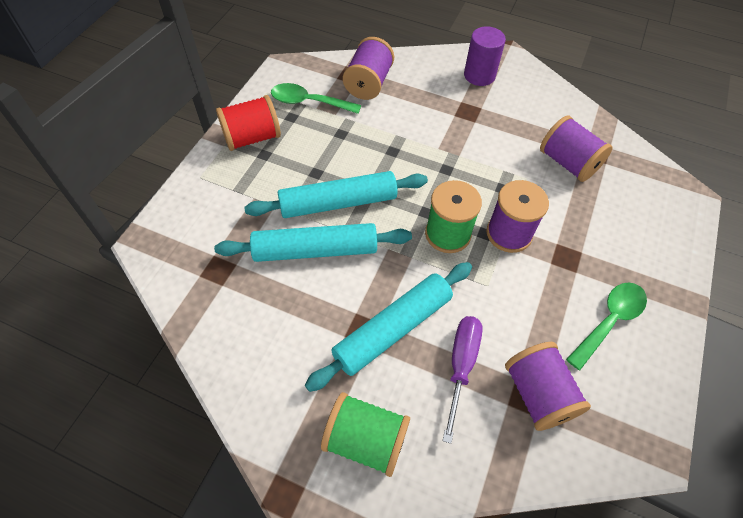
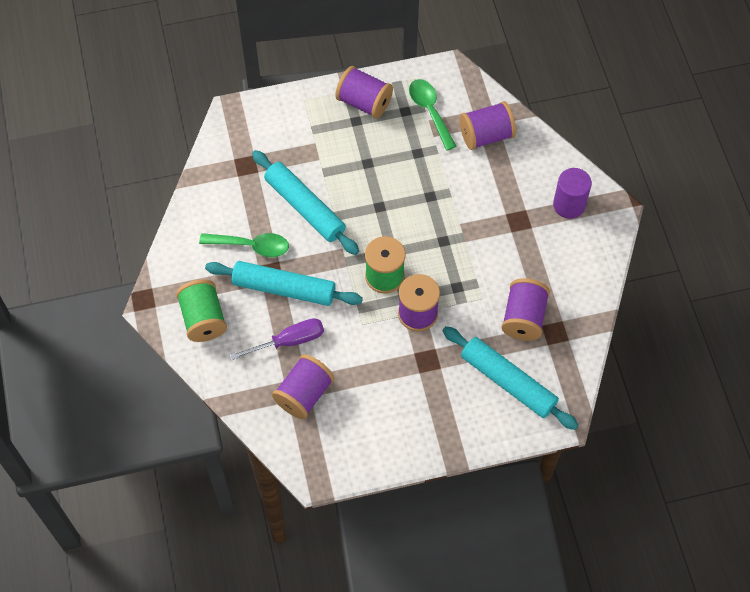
camera: 55 degrees right, 5 degrees up
red spool [216,95,281,151] -> purple spool [335,66,393,119]
turquoise rolling pin [244,171,428,218] -> turquoise rolling pin moved to [442,326,579,430]
green spoon [566,282,647,370] -> green spoon moved to [199,233,289,257]

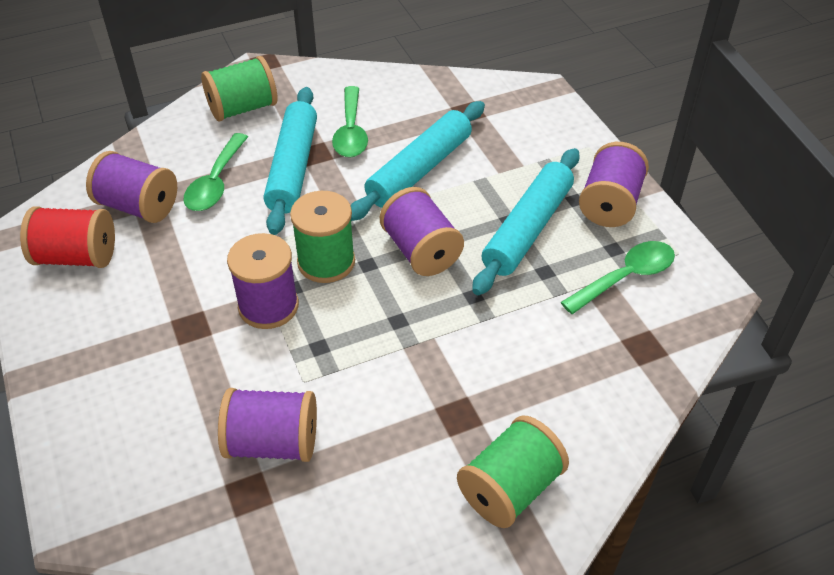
camera: 80 degrees right, 15 degrees down
purple screwdriver [230,318,324,360] -> green spoon [183,133,248,211]
turquoise rolling pin [442,326,579,430] -> turquoise rolling pin moved to [472,148,580,295]
purple spool [460,101,516,150] -> purple spool moved to [380,187,464,276]
purple cylinder [553,168,592,219] -> green spool [457,416,569,528]
none -> red spool [20,206,115,268]

